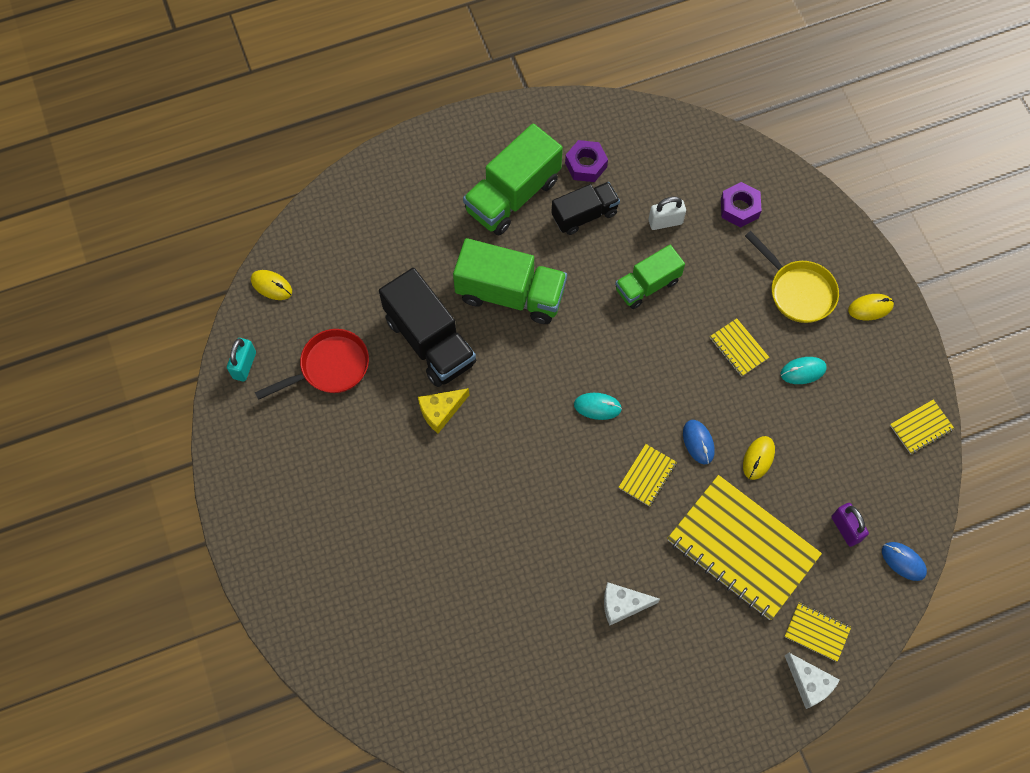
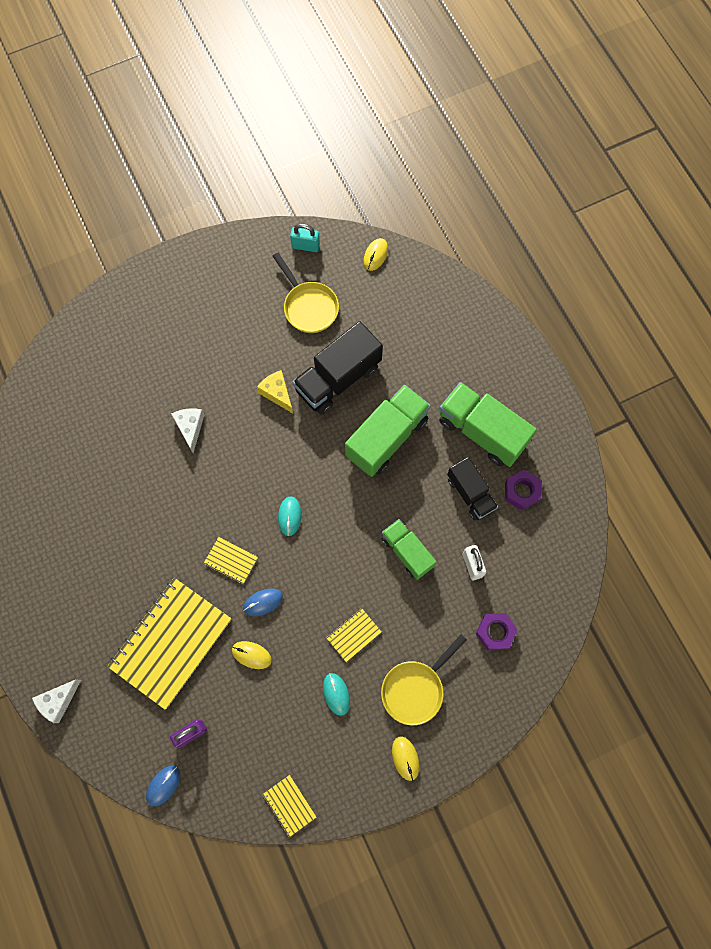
camera: 85 degrees right, 5 degrees up
red pan [255,329,369,400] -> yellow pan [273,253,339,333]
green truck [453,238,567,324] -> green truck turned 150 degrees counterclockwise [345,385,431,477]
white cheese [604,582,660,626] -> white cheese moved to [171,408,204,453]
yellow notebook [784,603,851,662] -> none

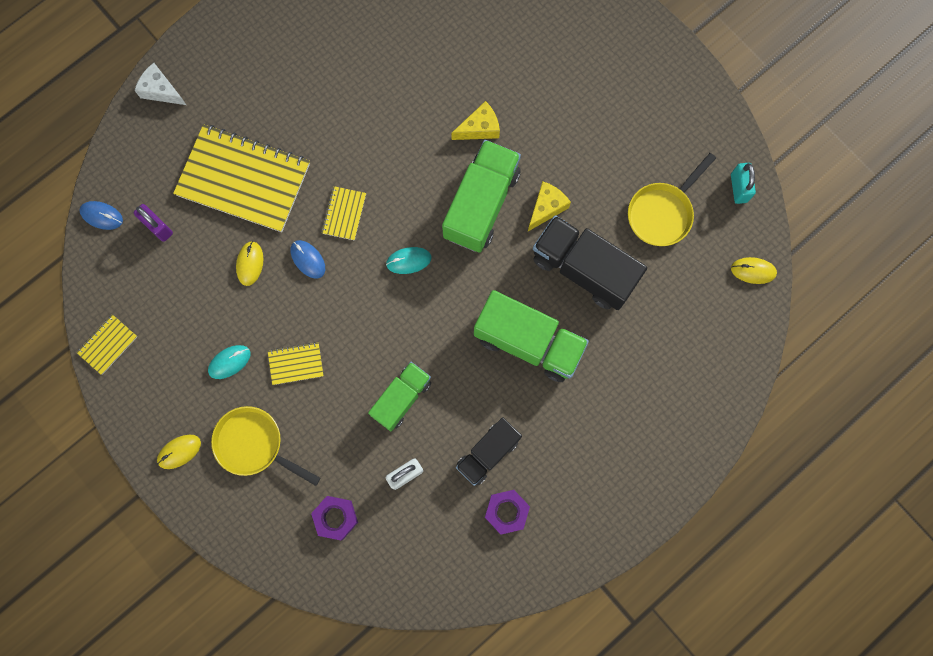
camera: 75 degrees right, 5 degrees up
white cheese [171,408,204,453] -> yellow cheese [451,101,500,140]
yellow notebook [326,608,381,662] -> yellow notebook turned 45 degrees counterclockwise [268,342,324,385]
green truck [439,382,537,467] -> green truck moved to [442,140,521,253]

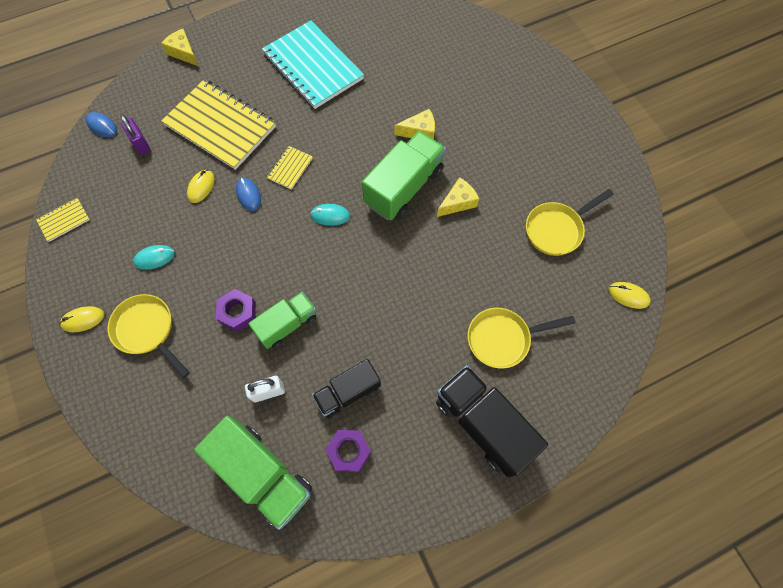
camera: 15 degrees right, 10 degrees down
white cheese [134,63,186,105] -> yellow cheese [161,29,198,66]
yellow notebook [268,342,324,385] -> none
purple nut [311,496,358,541] -> purple nut moved to [216,289,256,332]
green truck [474,290,589,382] -> green truck moved to [194,416,312,530]
black truck [533,215,647,310] -> black truck moved to [436,365,548,477]
turquoise padlock [731,163,756,204] -> none
none -> turquoise notebook [262,20,364,109]
none -> yellow pan [468,308,575,369]

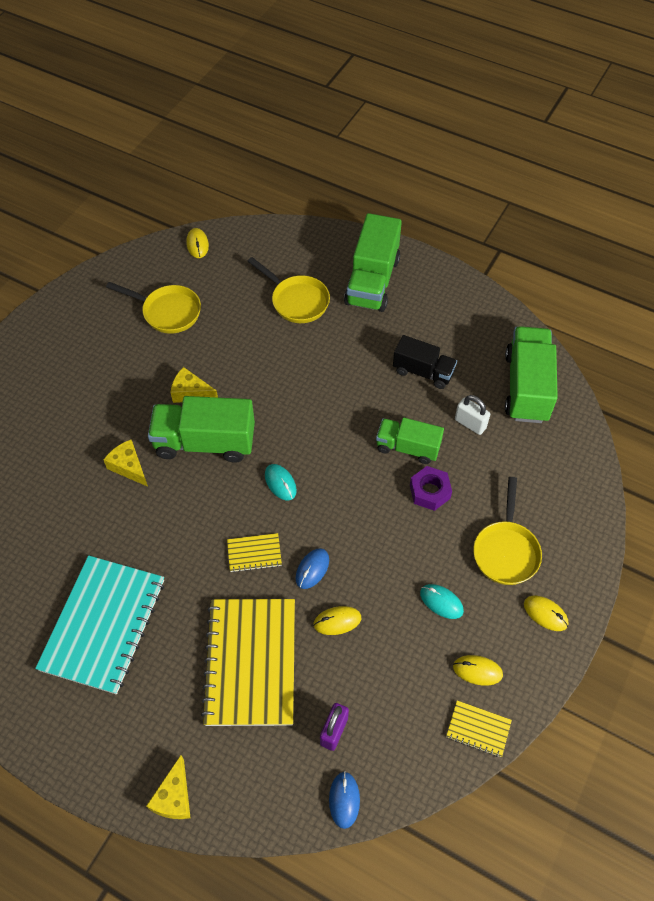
camera: 125 degrees left, 10 degrees down
purple nut [326,430,371,472] -> none
black truck [436,365,548,477] -> green truck [344,213,402,312]
none -> yellow mouse [453,655,503,686]

